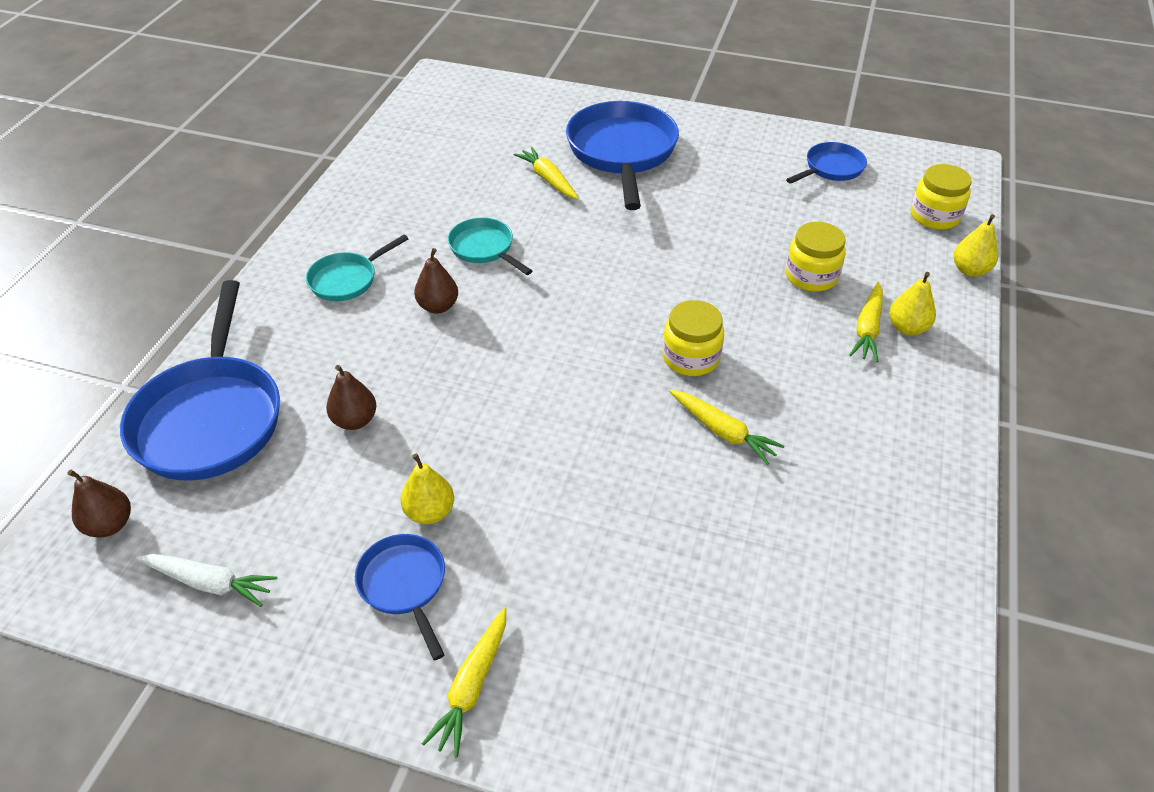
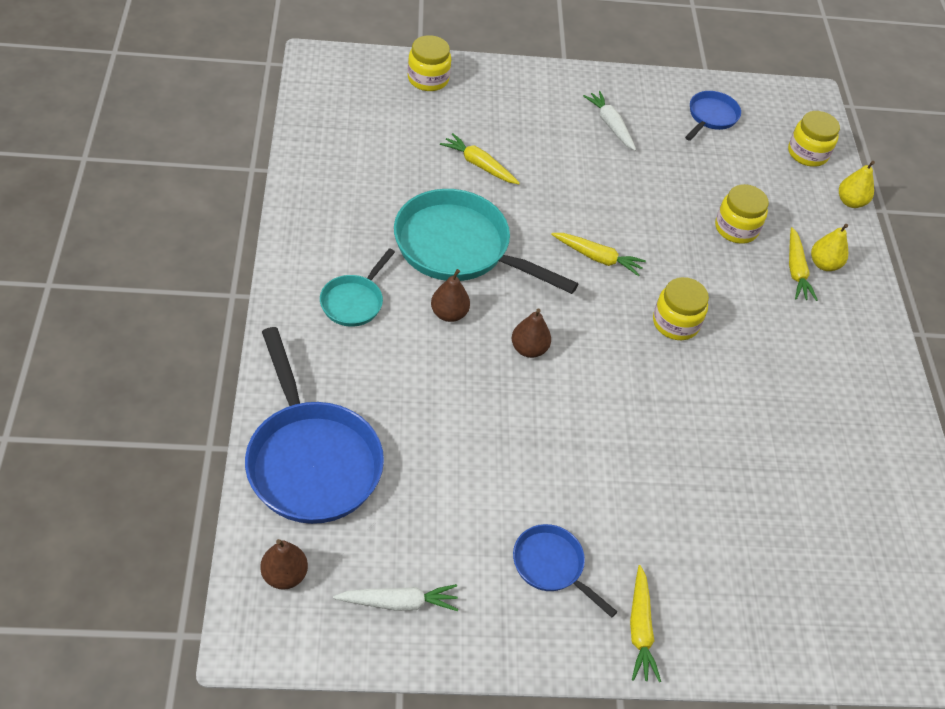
camera: 25 degrees left, 5 degrees up
brown pear [326,365,376,430] -> brown pear moved to [512,308,551,358]
yellow pear [400,454,454,524] -> none
turquoise pan [448,218,532,275] -> turquoise pan [394,189,578,294], size x1.95
blue pan [566,101,679,210] -> none
yellow carrot [669,390,784,465] -> yellow carrot moved to [551,233,646,276]
none -> yellow jar [408,35,451,91]
none -> white carrot [583,91,636,151]

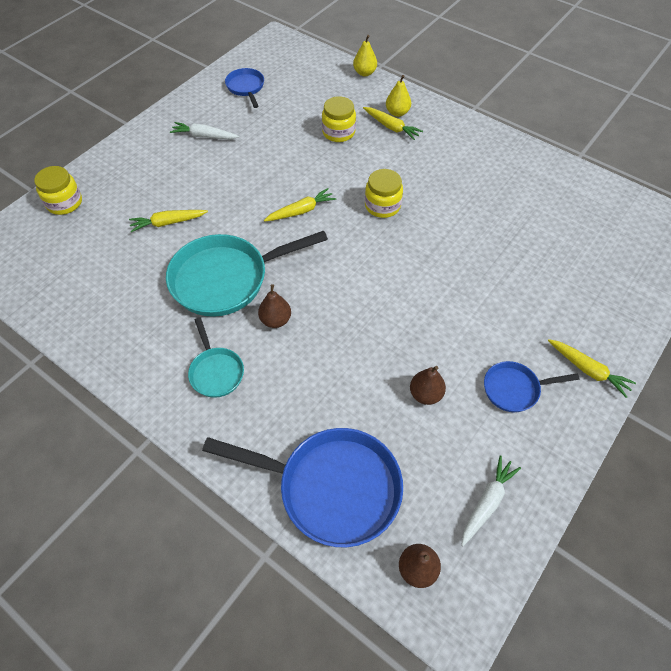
camera: 45 degrees left, 5 degrees up
brown pear [512,308,551,358] -> brown pear moved to [410,366,446,405]
yellow jar [788,111,840,167] -> none

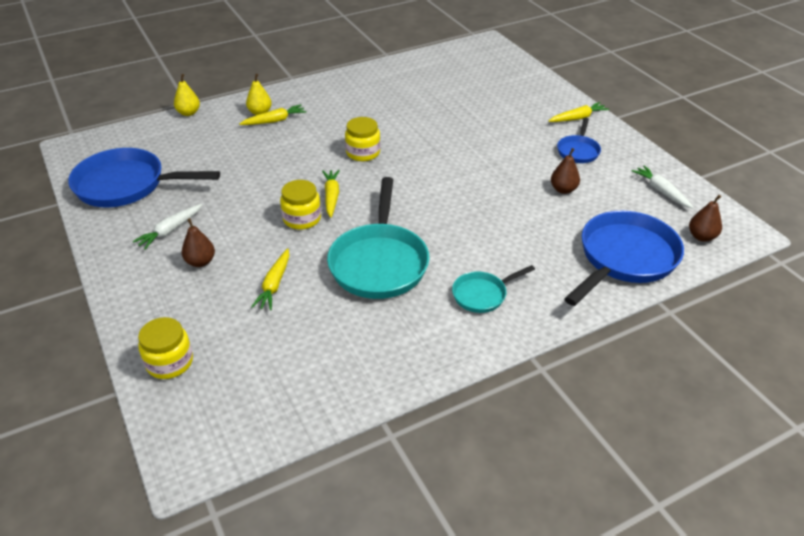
camera: 65 degrees left, 15 degrees down
turquoise pan [188,317,244,398] -> turquoise pan turned 150 degrees clockwise [452,265,535,313]
blue pan [225,68,264,108] -> blue pan [68,148,220,207], size x1.95
brown pear [258,284,291,328] -> brown pear moved to [181,218,215,267]
yellow jar [322,96,356,142] -> yellow jar moved to [280,180,321,230]

